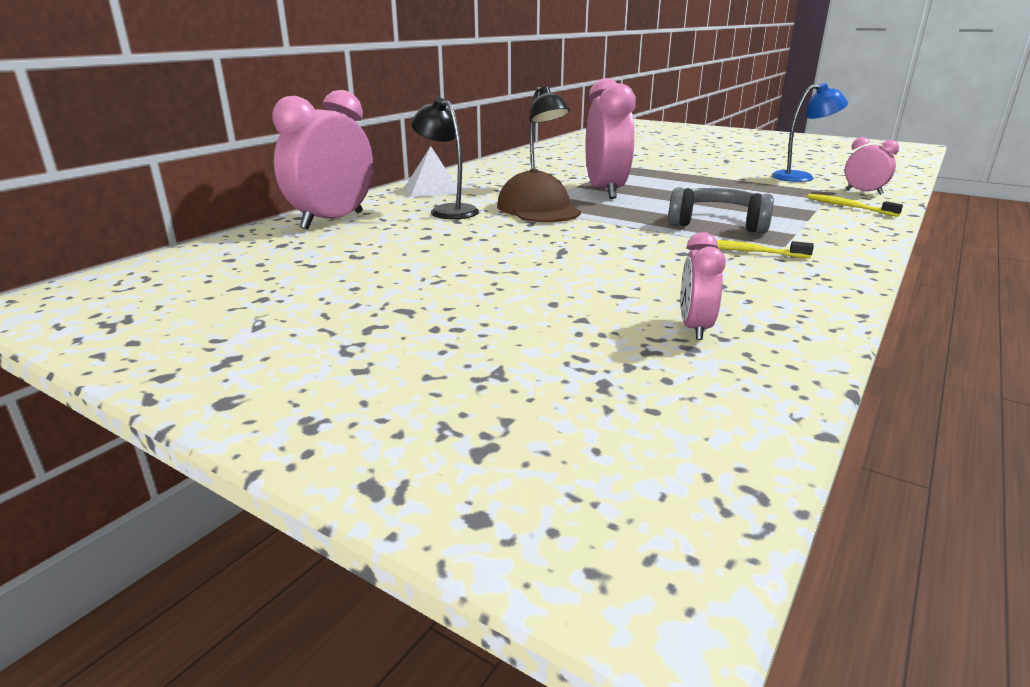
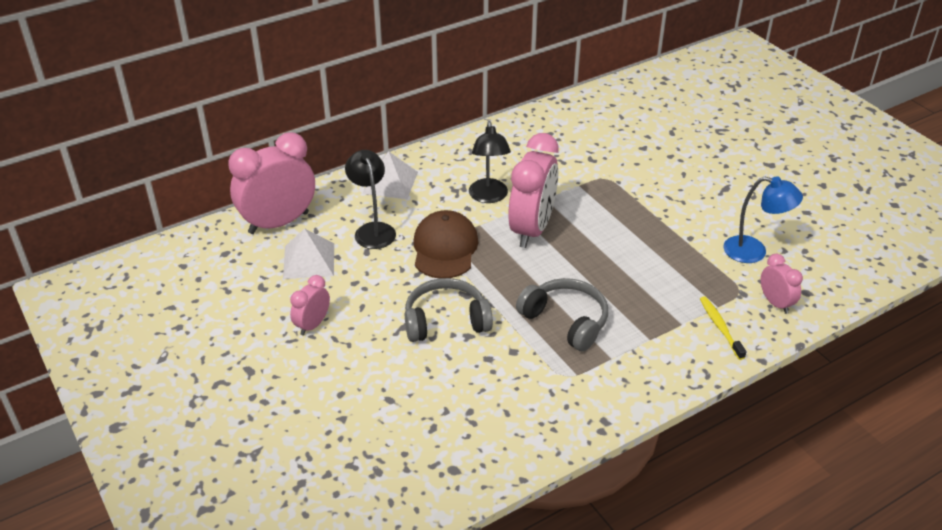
camera: 25 degrees right, 15 degrees up
pink clock [681,232,726,340] -> pink clock moved to [290,275,330,336]
yellow toothbrush [717,240,814,258] -> none
none -> white pyramid [283,228,334,279]
none -> grey headphones [405,278,493,342]

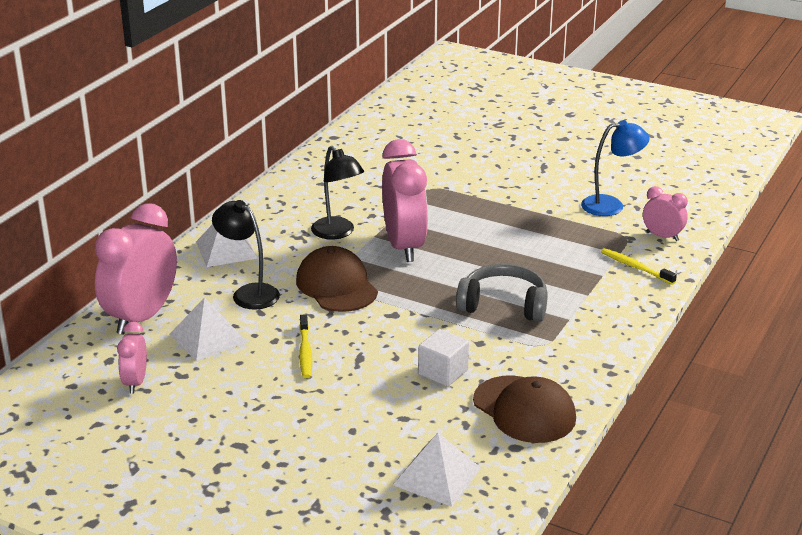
camera: 30 degrees left, 10 degrees down
pink clock [290,275,330,336] -> pink clock moved to [117,321,147,393]
grey headphones [405,278,493,342] -> none
none -> yellow toothbrush [299,314,312,378]
none -> white pyramid [393,433,481,507]
none -> white cube [419,329,469,387]
none -> brown cap [473,375,576,443]

